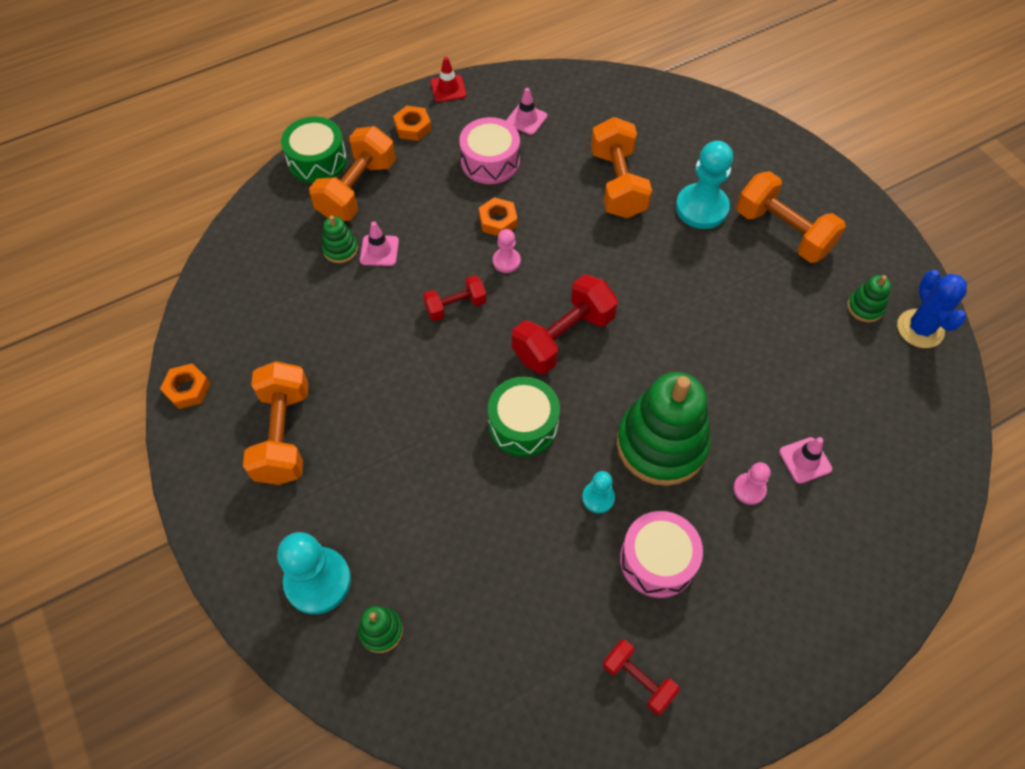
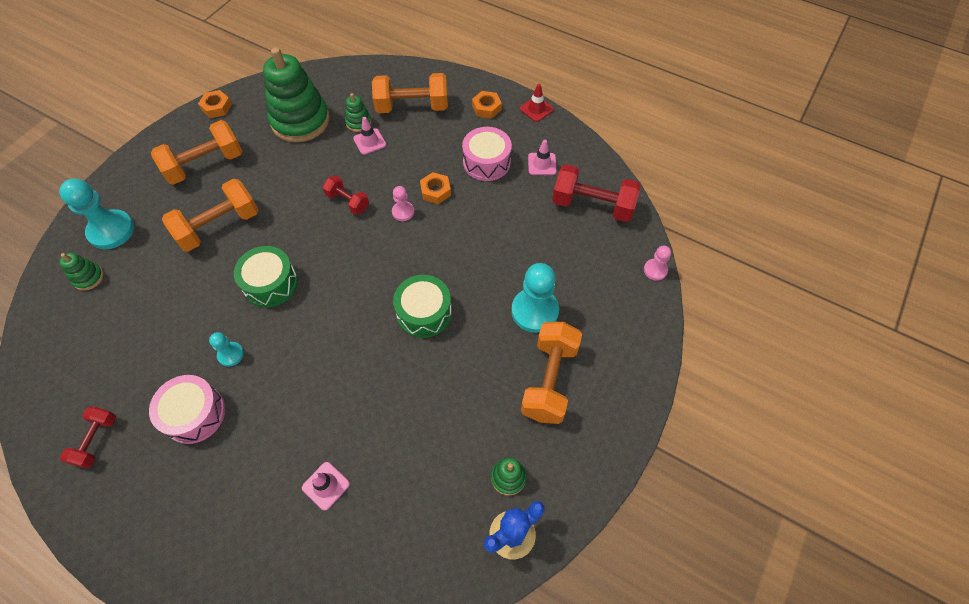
camera: 60 degrees right, 0 degrees up
green drum [281,116,347,183] -> green drum moved to [393,275,452,338]
red dumbbell [512,274,618,374] -> red dumbbell moved to [552,164,641,222]
orange dumbbell [591,117,652,218] -> orange dumbbell moved to [162,178,258,252]
green stacking toy [617,372,711,486] -> green stacking toy moved to [263,47,330,142]
pink pawn [733,462,771,505] -> pink pawn moved to [644,246,671,281]

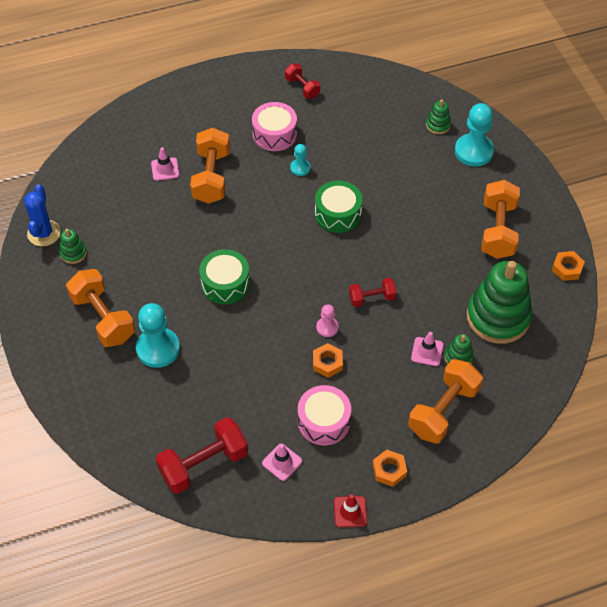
camera: 130 degrees right, 5 degrees down
orange dumbbell [162,178,258,252] -> orange dumbbell moved to [190,128,230,204]
pink pawn [644,246,671,281] -> none

